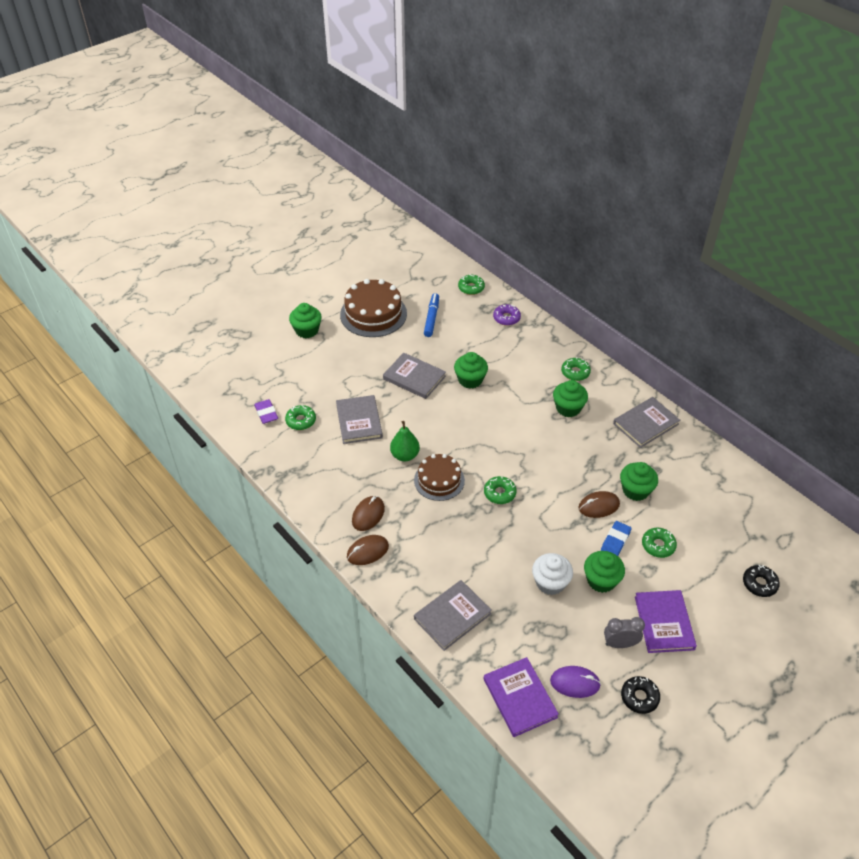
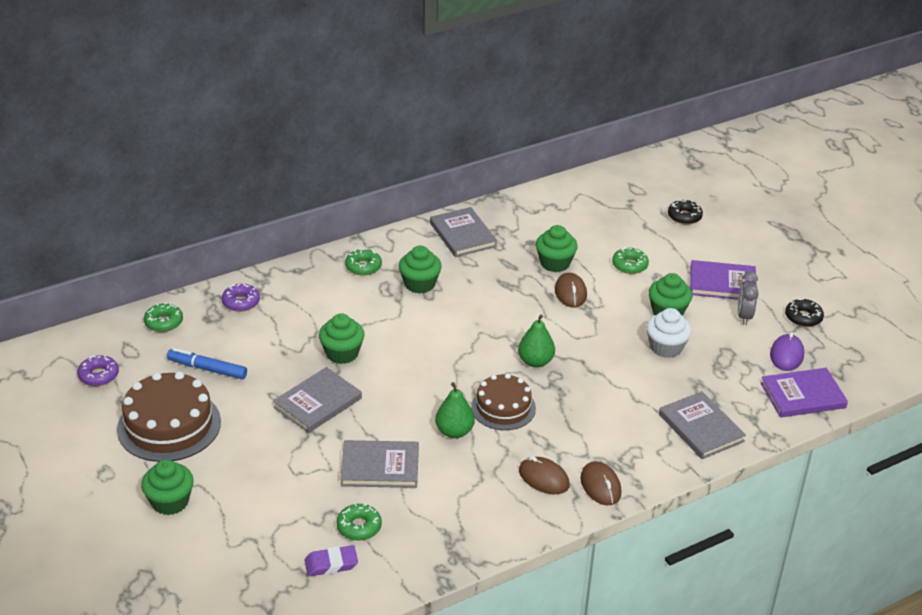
camera: 80 degrees left, 10 degrees down
green donut [484,476,517,504] -> green pear [518,314,555,367]
blue eraser [601,521,632,556] -> none
none -> purple donut [77,355,119,386]

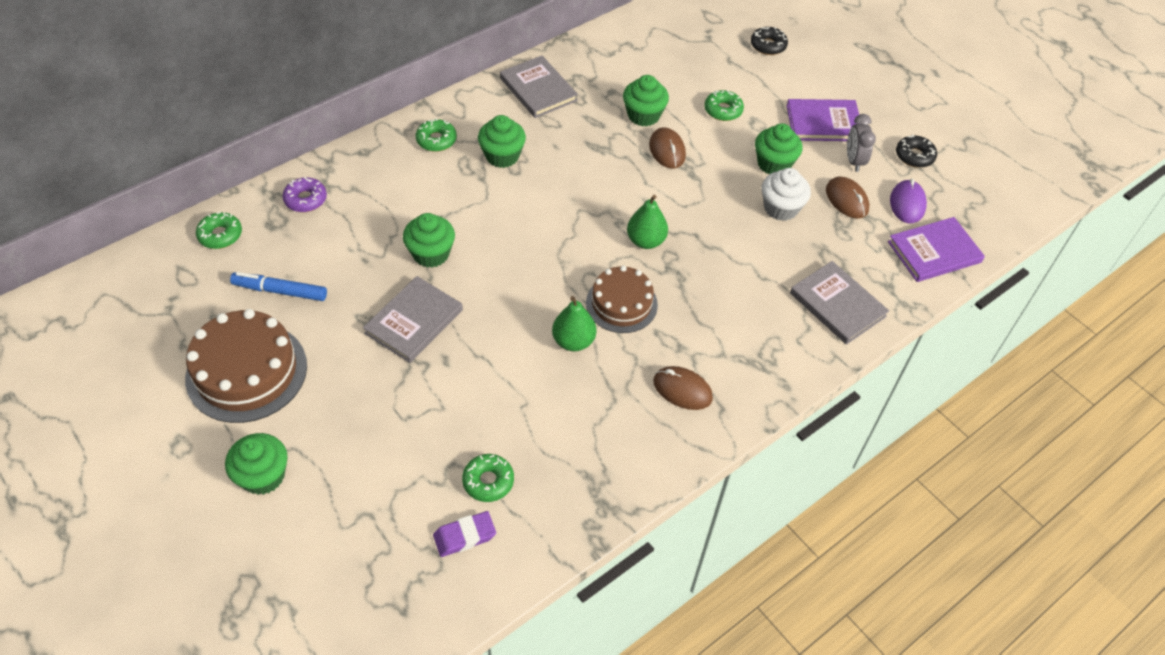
camera: 10 degrees left, 15 degrees up
purple donut [77,355,119,386] -> none
grey book [340,440,419,488] -> none
brown mouse [581,461,621,505] -> brown mouse moved to [826,177,870,219]

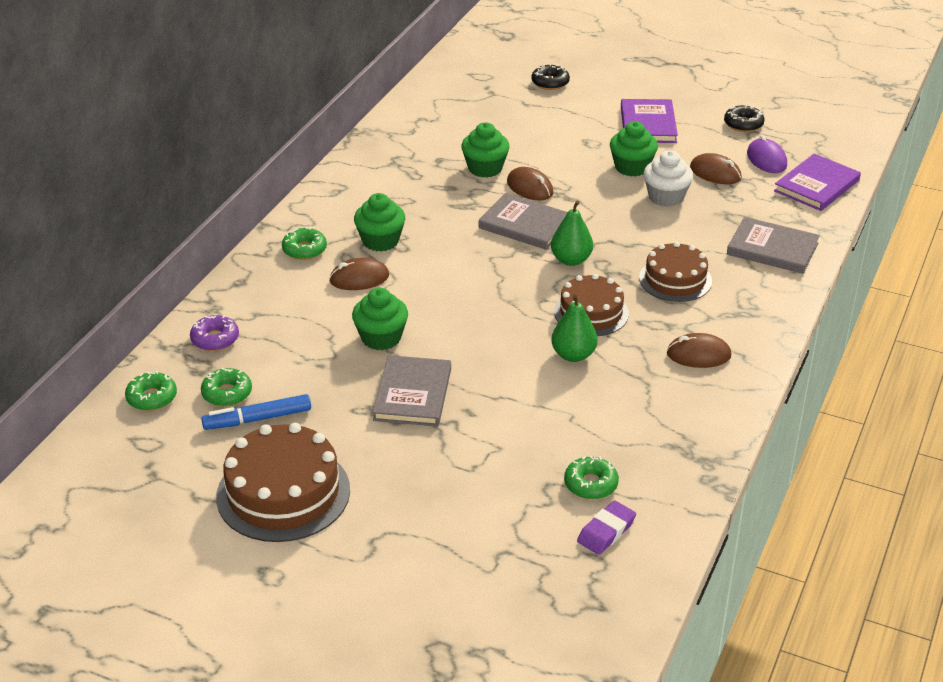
camera: 25 degrees left, 15 degrees down
green cupcake [225,433,288,495] -> none
grey book [500,56,578,118] -> grey book moved to [479,193,567,250]
green donut [704,90,744,121] -> green donut moved to [201,368,252,406]
purple book [787,99,859,141] -> purple book turned 60 degrees counterclockwise [621,99,678,143]
grey clock [847,114,876,172] -> none
none -> brown mouse [329,258,389,290]
none -> brown cake [639,242,712,302]

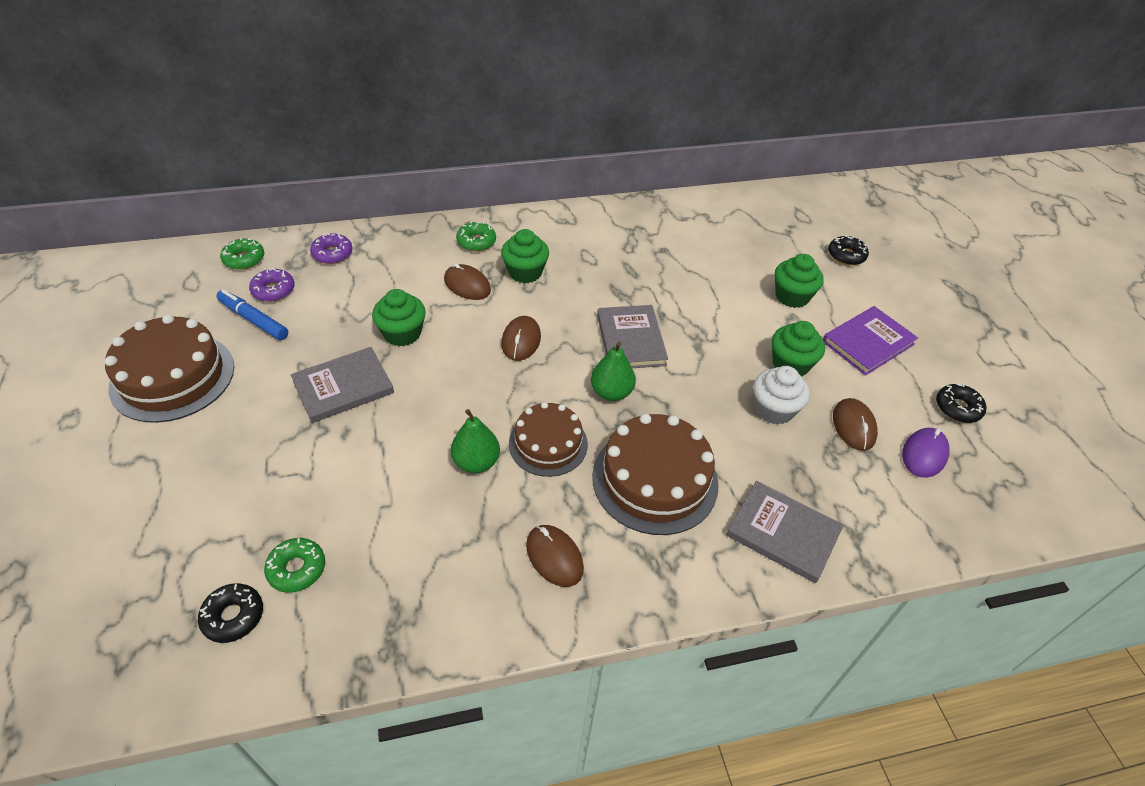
camera: 50 degrees right, 10 degrees up
green donut [201,368,252,406] -> purple donut [249,267,295,302]
green cupcake [461,122,510,178] -> green cupcake moved to [775,254,824,308]
brown mouse [507,167,553,200] -> brown mouse moved to [501,316,541,361]
purple eraser [577,500,636,555] -> black donut [198,583,263,643]
brown cake [639,242,712,302] -> brown cake [592,413,719,535], size x1.55
grey book [727,217,820,274] -> grey book turned 45 degrees counterclockwise [726,481,844,583]
purple book [774,154,861,211] -> none

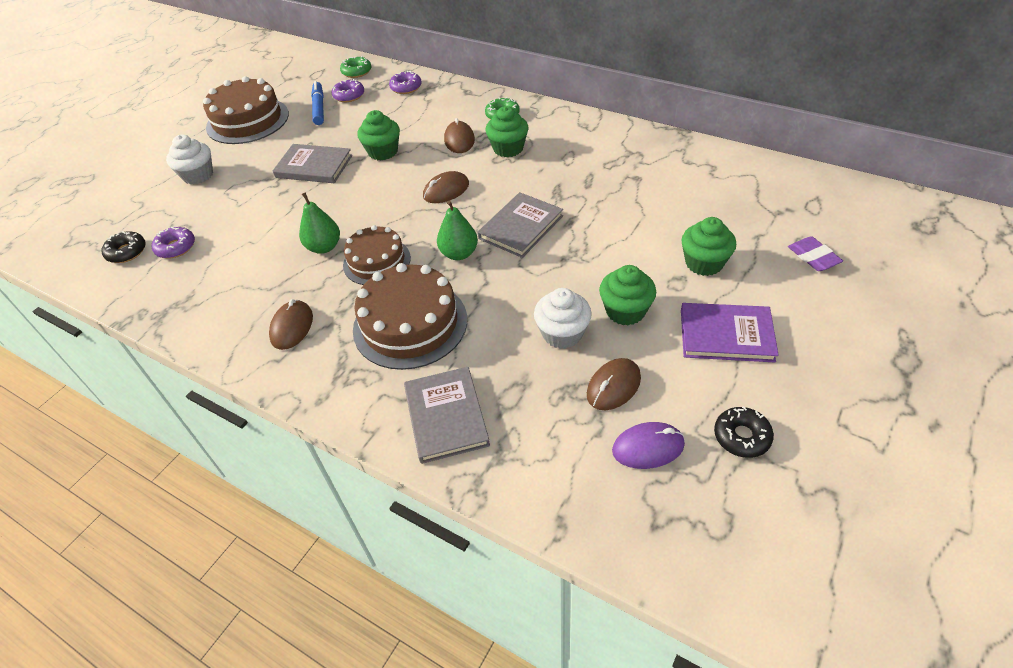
camera: 50 degrees right, 0 degrees up
green donut [264,538,325,593] -> purple donut [151,227,195,258]
black donut [828,235,869,265] -> purple eraser [788,236,843,271]
none -> white cupcake [166,134,213,185]

